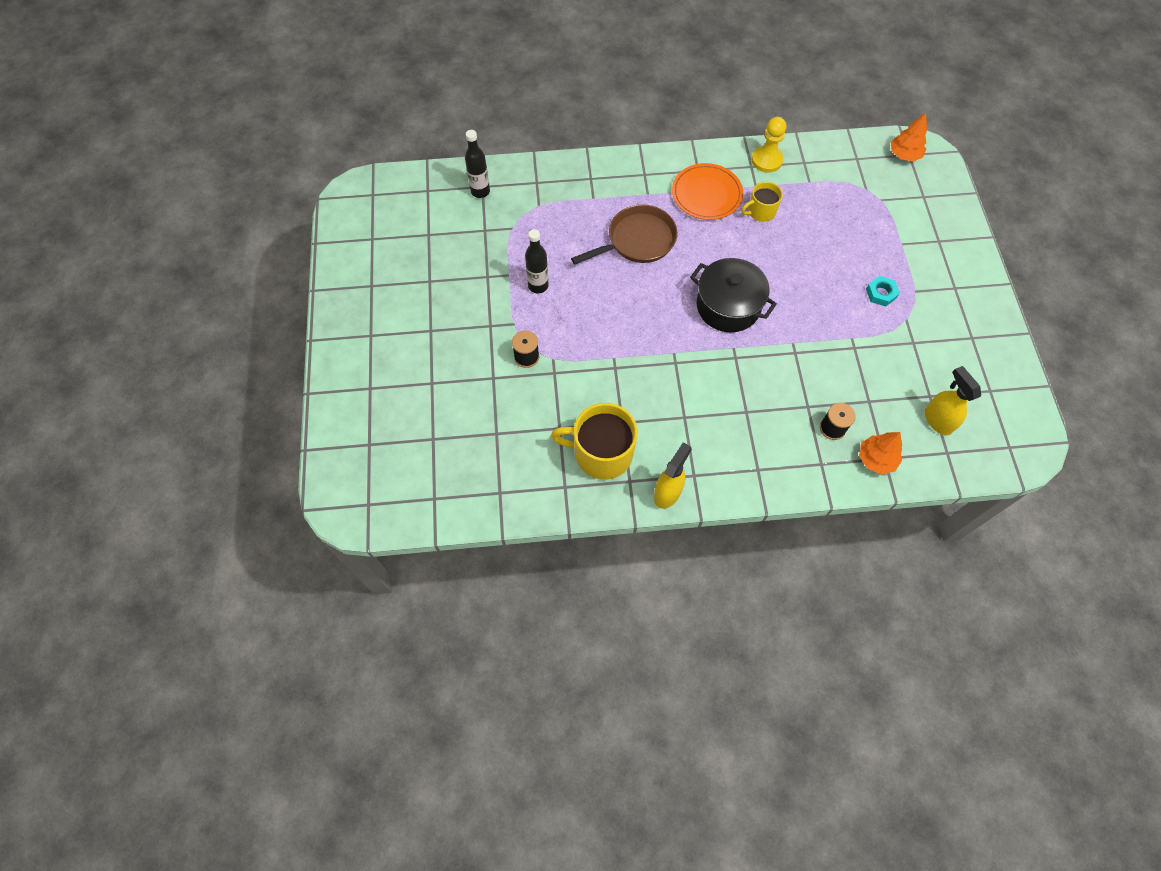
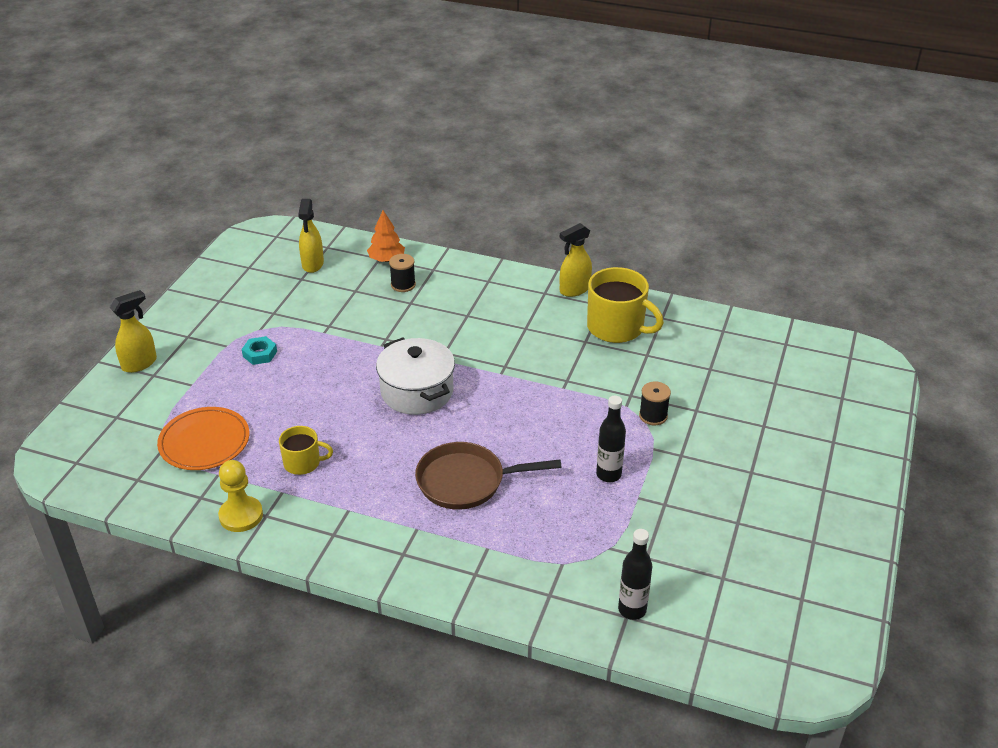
camera: 155 degrees left, 25 degrees down
orange plate [672,163,743,220] -> orange plate moved to [157,407,249,470]
black pot [690,258,777,332] -> white pot [376,337,455,415]
orange tree [891,113,927,162] -> none
none -> yellow spray bottle [110,290,157,373]

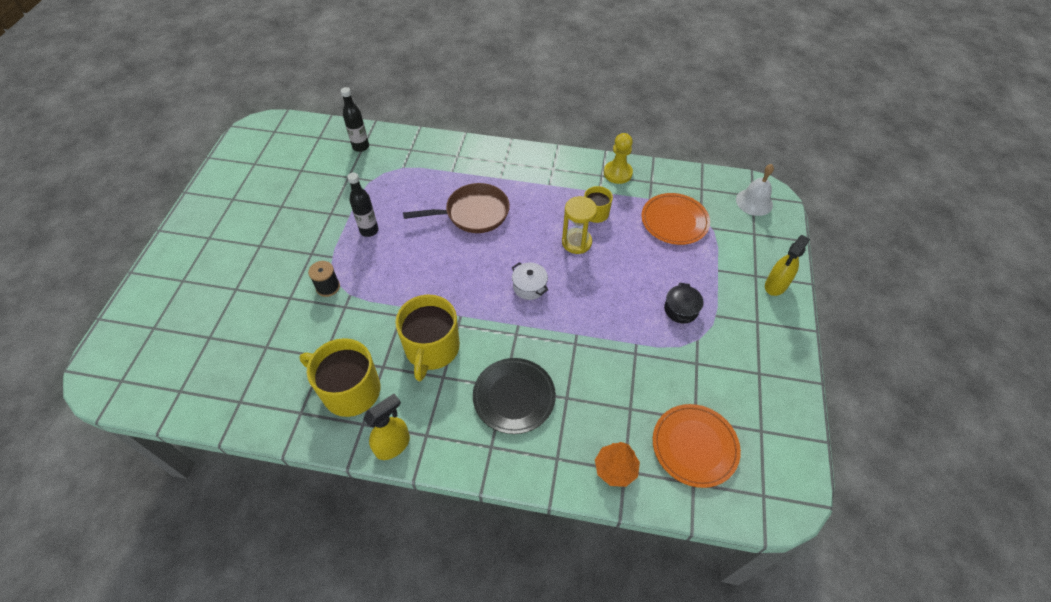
camera: 170 degrees right, 15 degrees up
turquoise nut [242,336,277,365] -> black pot [664,283,704,324]
yellow spray bottle [298,199,324,273] -> orange plate [653,404,741,488]
white pot [376,337,455,415] -> white pot [512,262,548,300], size x0.54
black spool [389,254,416,292] -> none
none -> yellow mug [395,295,460,381]
none -> black plate [473,358,556,434]
none -> yellow hourglass [562,196,597,254]
none -> white bell [736,164,774,216]

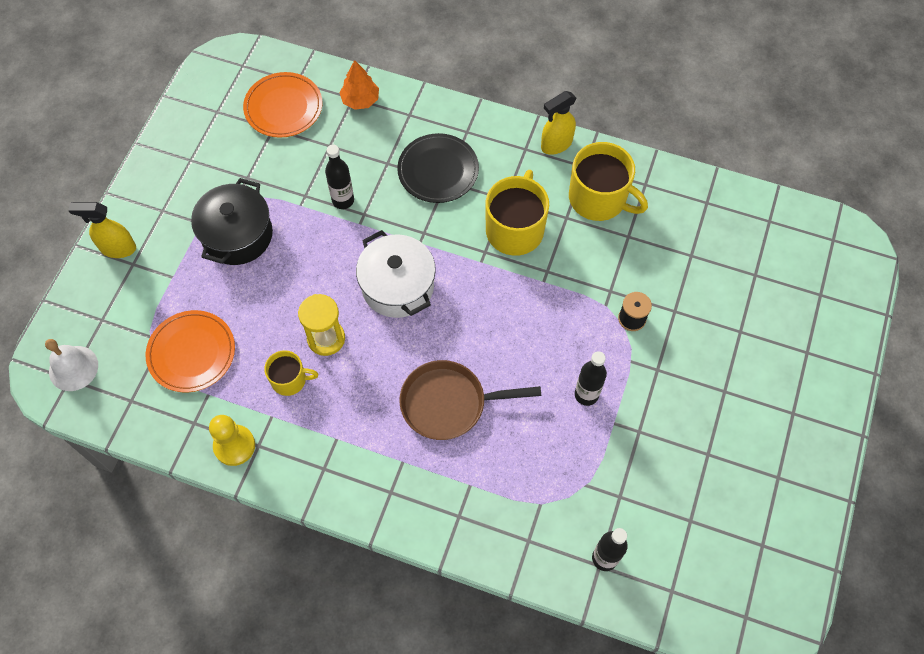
camera: 170 degrees left, 10 degrees up
white pot [512,262,548,300] -> white pot [356,230,436,318], size x1.87
black pot [664,283,704,324] -> black pot [191,178,273,265], size x1.87
yellow spray bottle [765,235,810,296] -> yellow spray bottle turned 135 degrees counterclockwise [68,202,136,258]
none -> black bottle [325,145,354,209]

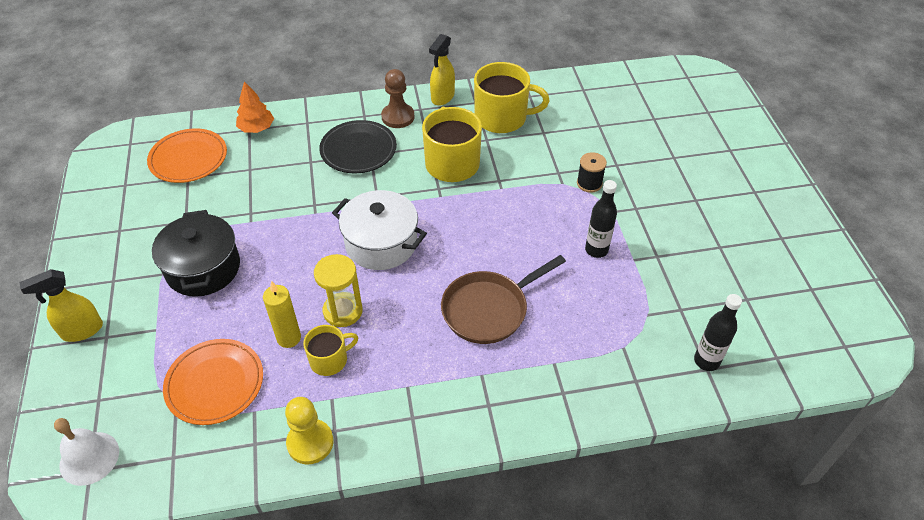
camera: 30 degrees left, 15 degrees down
black bottle [325,145,354,209] -> none
none -> yellow candle [263,281,301,348]
none -> brown pawn [381,69,415,128]

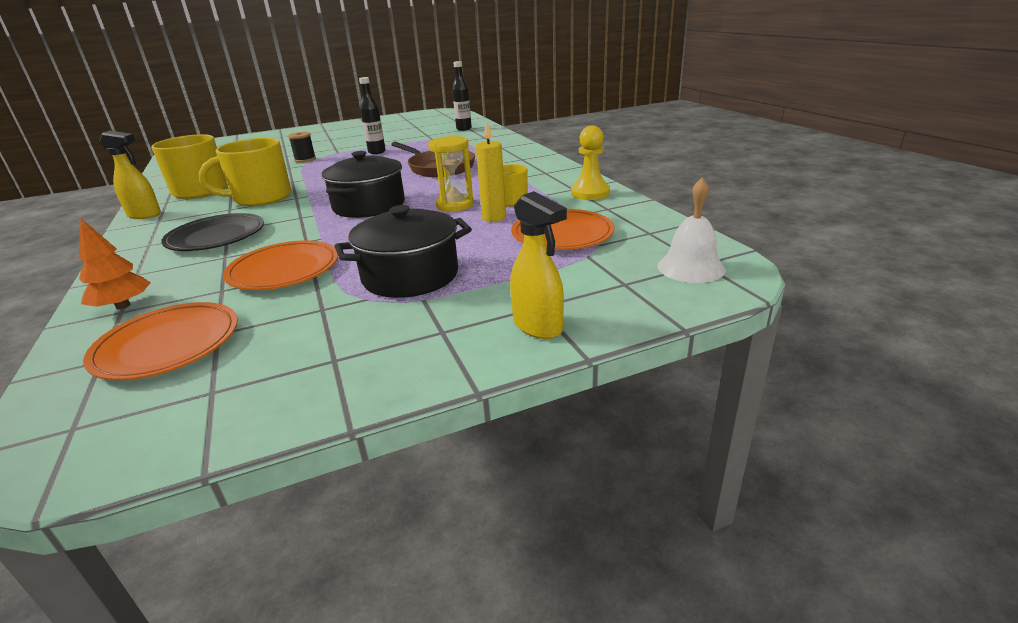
camera: 100 degrees left, 20 degrees down
white pot [332,190,427,270] -> black pot [321,151,405,218]
brown pawn [381,69,415,128] -> none
none -> orange plate [223,240,338,290]

